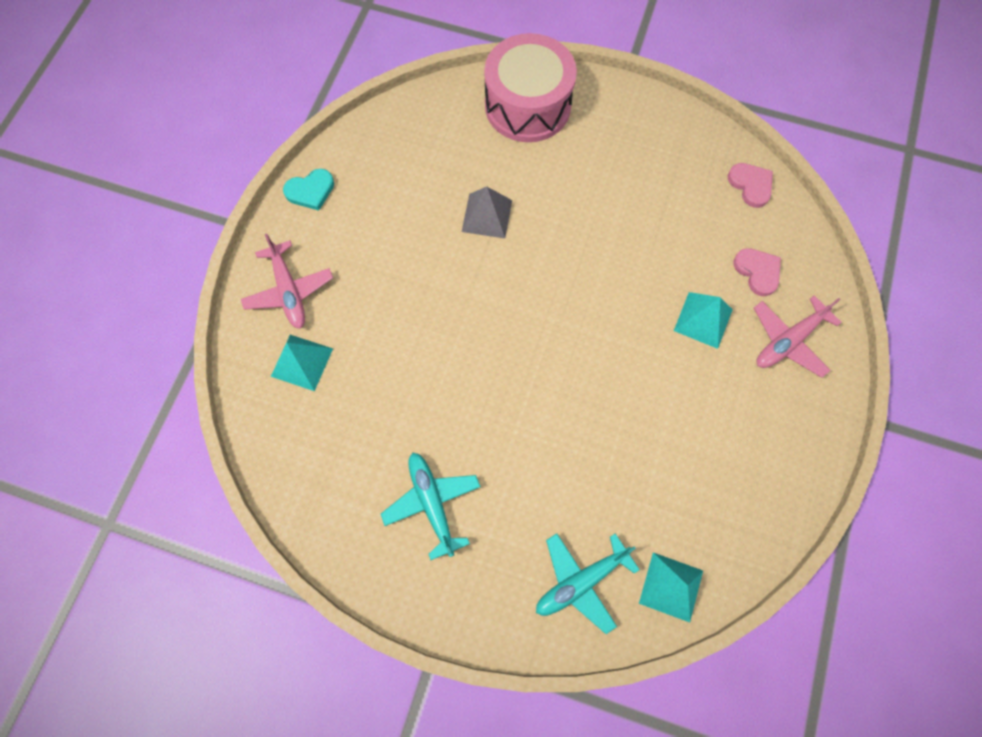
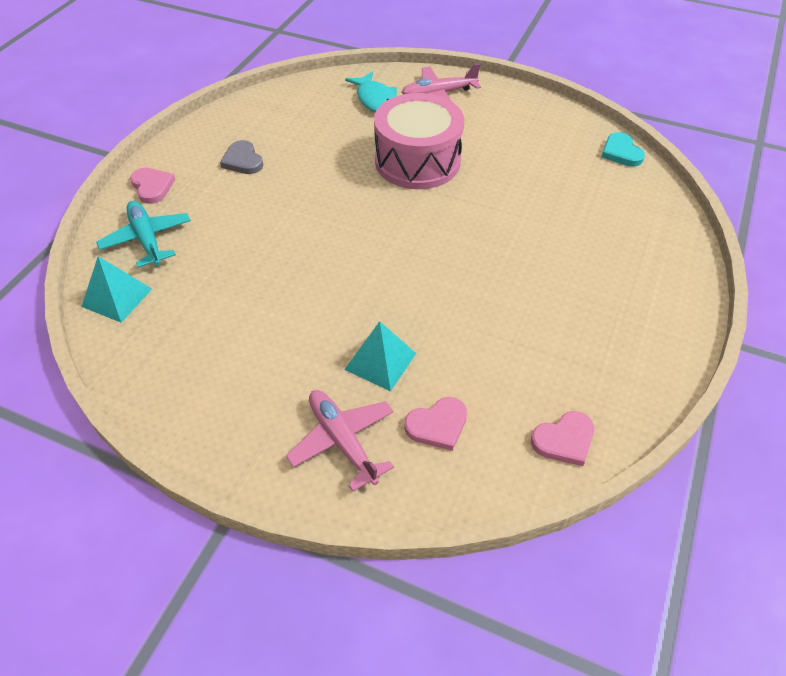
camera: 95 degrees right, 20 degrees down
turquoise pyramid [271,335,333,391] -> turquoise fish [345,71,397,112]
turquoise heart [283,169,334,211] -> turquoise heart moved to [601,132,645,167]
turquoise plane [381,453,481,560] -> grey heart [220,140,263,174]
grey pyramid [462,187,512,238] -> none
pink drum [484,33,577,142] -> pink drum moved to [374,93,464,189]
none -> pink heart [130,168,176,204]

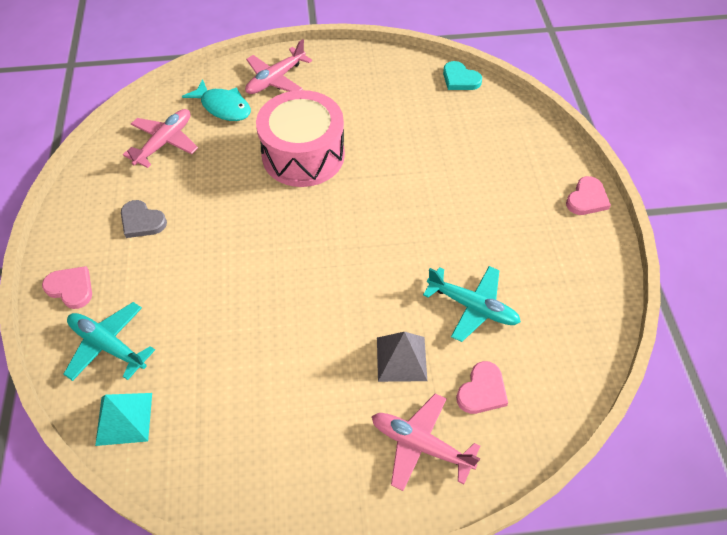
camera: 30 degrees left, 5 degrees up
turquoise pyramid [344,321,416,391] -> grey pyramid [377,332,427,382]
pink heart [531,411,594,466] -> pink heart moved to [566,176,611,215]
none -> pink plane [123,109,198,168]
none -> turquoise plane [423,266,521,342]

